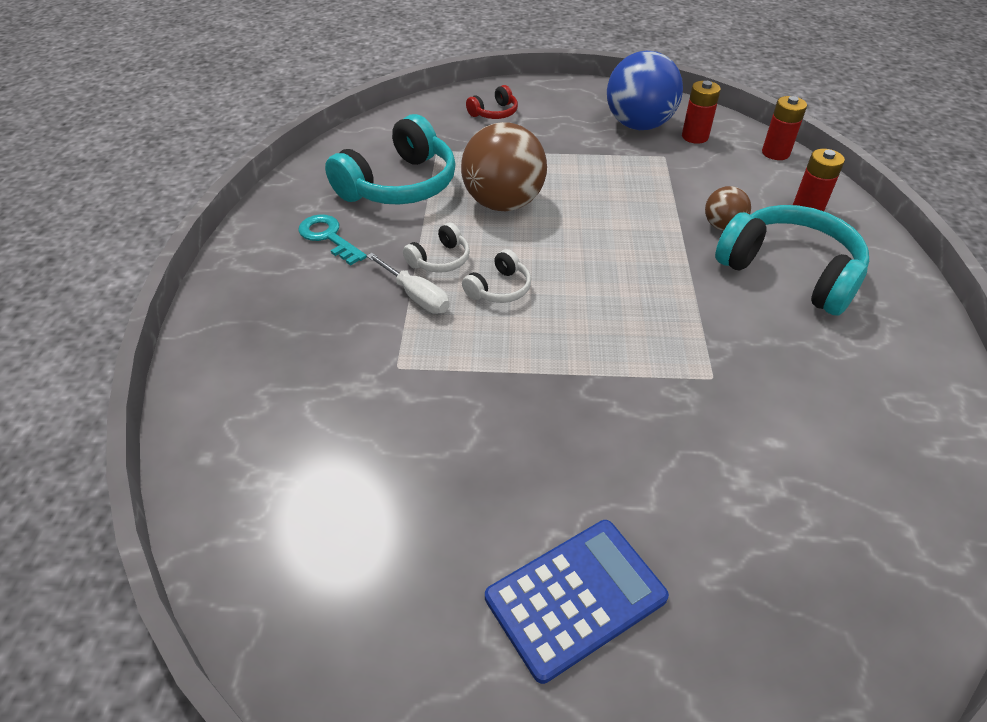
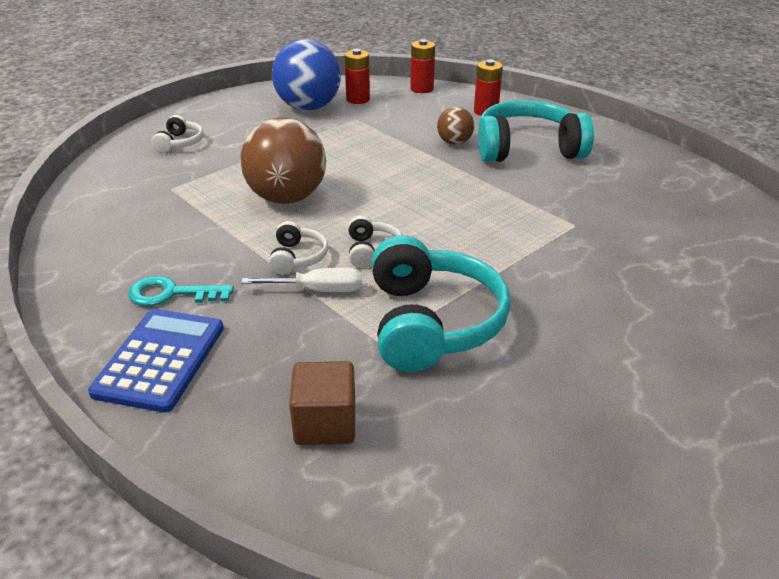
camera: 45 degrees left, 10 degrees down
turquoise headphones [325,114,456,205] -> turquoise headphones moved to [372,235,511,372]
red headphones [466,85,518,119] -> white headphones [152,115,204,153]
blue calculator [485,520,669,684] -> blue calculator moved to [88,309,224,413]
none -> brown cube [289,361,355,445]

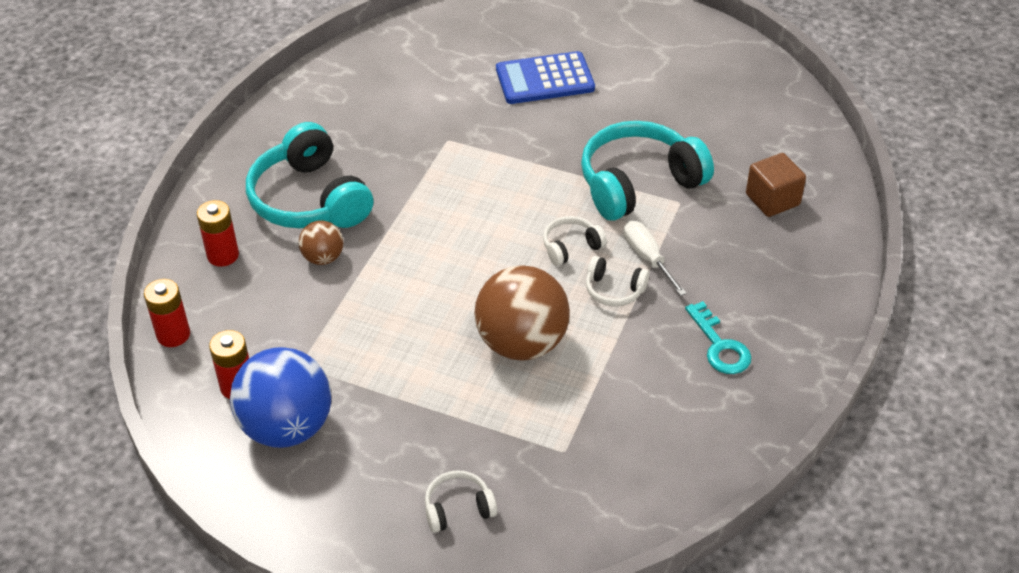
camera: 115 degrees left, 10 degrees up
blue calculator [88,309,224,413] -> blue calculator moved to [496,51,595,104]
white headphones [268,221,328,275] -> white headphones turned 135 degrees counterclockwise [586,256,649,306]

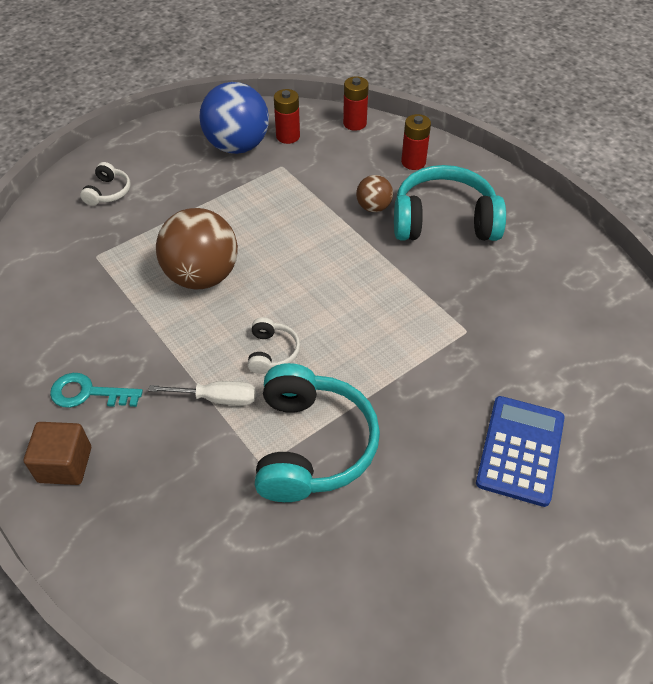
camera: 120 degrees right, 5 degrees up
white headphones [586,256,649,306] -> none
brown cube [746,153,806,217] -> brown cube moved to [24,422,91,485]

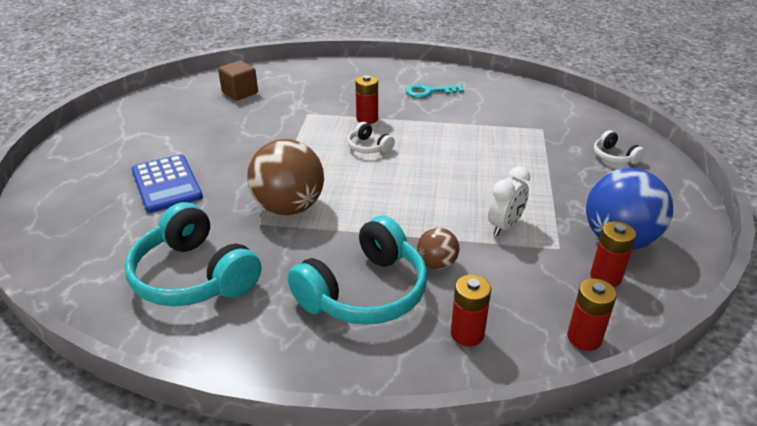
camera: 135 degrees right, 15 degrees down
brown cube [24,422,91,485] -> brown cube moved to [218,60,258,101]
turquoise key [50,373,143,408] -> turquoise key turned 150 degrees counterclockwise [406,84,464,98]
white screwdriver [148,381,256,406] -> red battery [355,75,378,124]
brown ball [156,208,238,289] -> brown ball moved to [247,139,324,215]
turquoise headphones [255,363,380,502] -> turquoise headphones moved to [125,202,261,306]
none -> white clock [488,166,530,236]

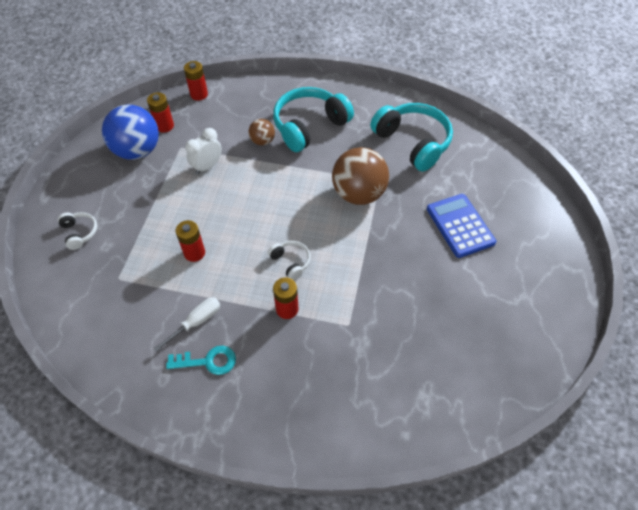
camera: 175 degrees left, 20 degrees up
brown cube [218,60,258,101] -> none
red battery [451,275,491,347] -> red battery moved to [175,220,205,262]
none -> white screwdriver [154,297,220,352]

